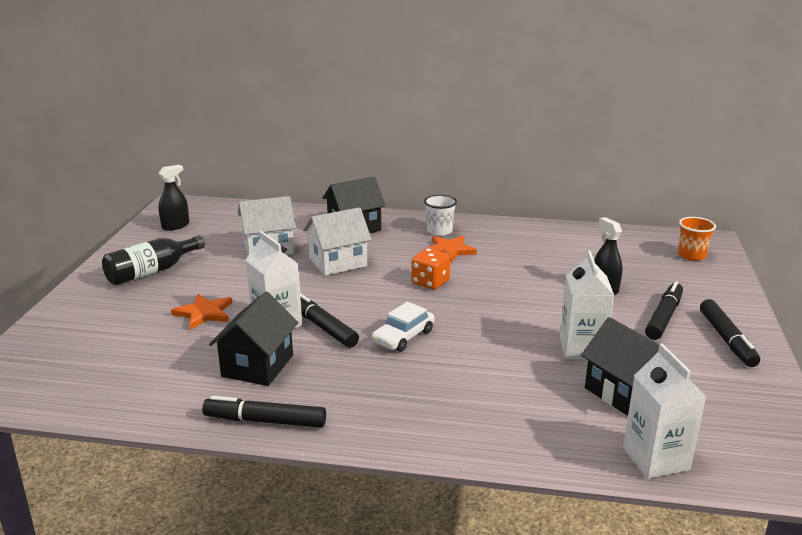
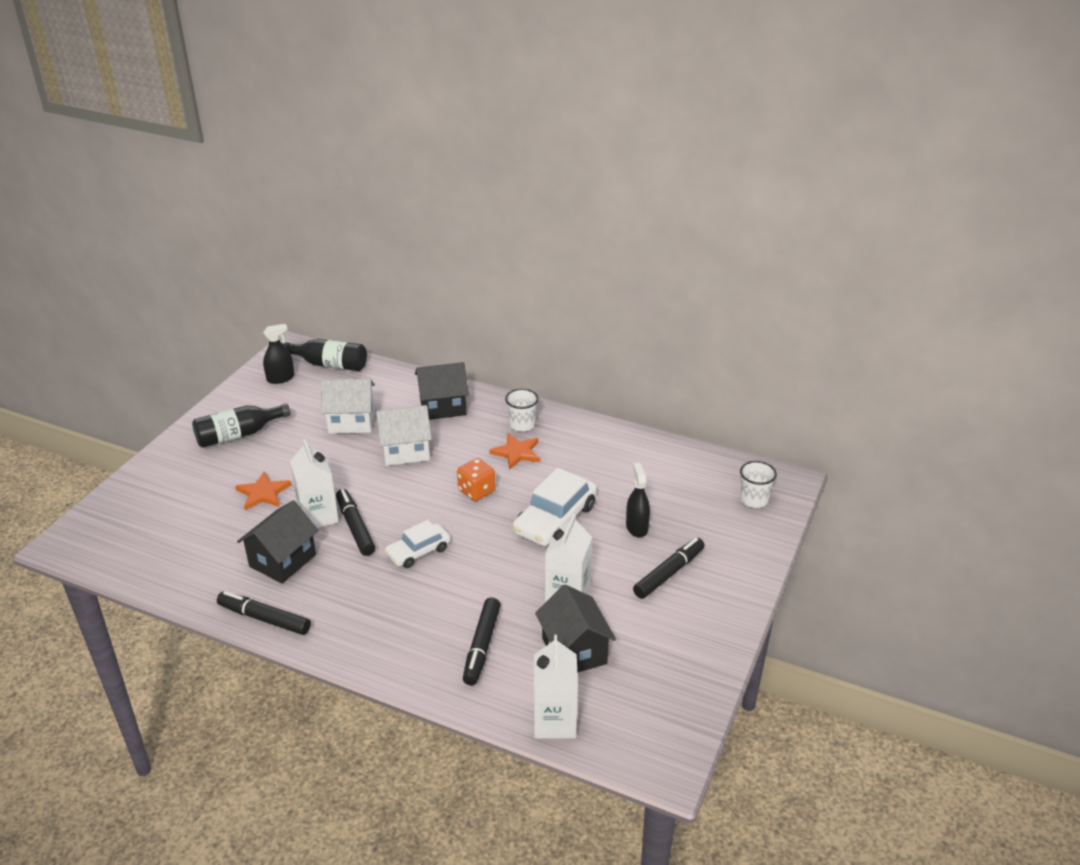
camera: 15 degrees right, 10 degrees up
orange cup [678,217,716,261] -> white cup [740,461,777,508]
black marker [700,299,760,367] -> black marker moved to [463,598,501,685]
none -> black bottle [281,339,367,371]
none -> white car [513,468,597,546]

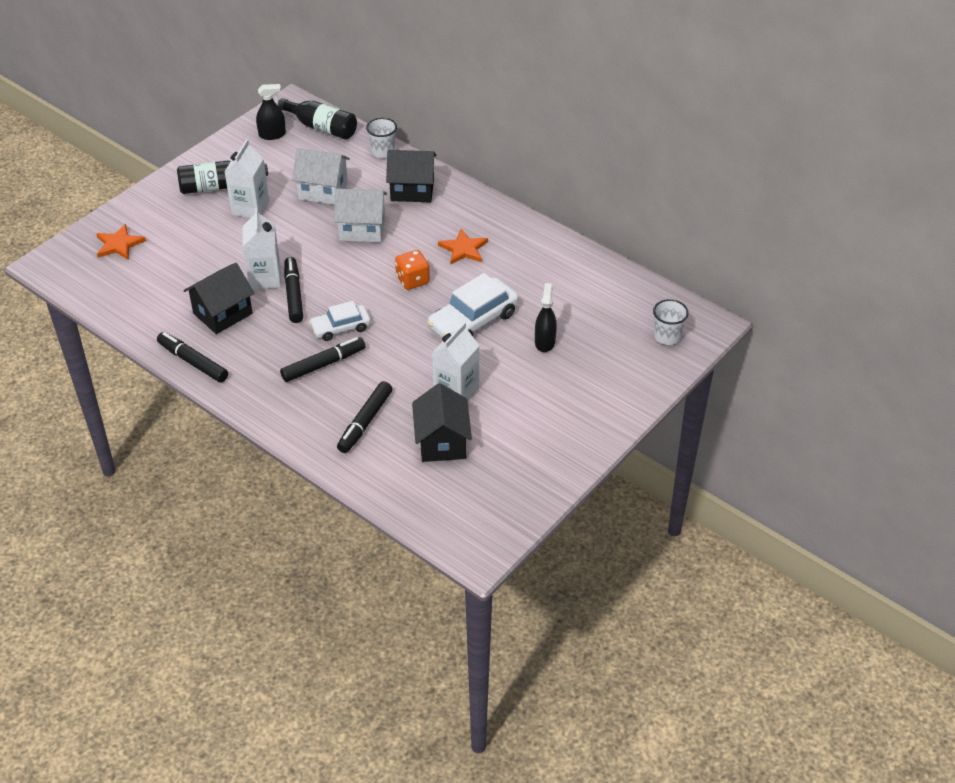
camera: 15 degrees right, 10 degrees up
orange star [235,472,291,510] -> orange star moved to [97,224,146,260]
white cup [505,389,539,432] -> white cup moved to [366,118,397,158]
white carton [534,635,578,739] -> white carton moved to [225,139,269,218]
black marker [633,538,705,599] -> black marker moved to [280,337,365,382]

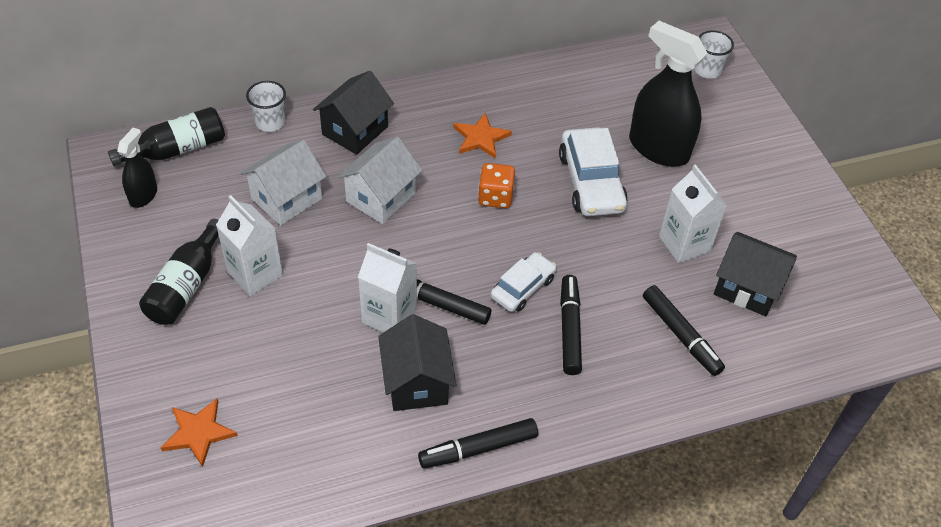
camera: 60 degrees left, 5 degrees up
white car [309,301,371,341] -> white car turned 150 degrees counterclockwise [490,252,556,312]
black spray bottle [535,283,557,352] -> black spray bottle [629,21,708,167], size x1.93

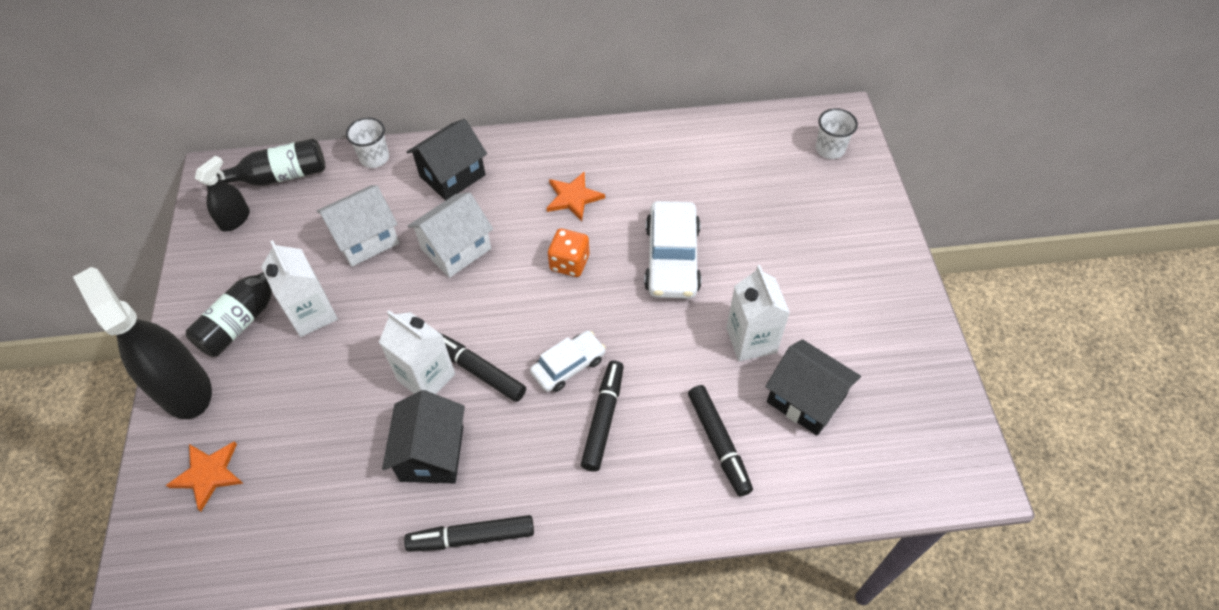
camera: 15 degrees right, 5 degrees up
black spray bottle [629,21,708,167] -> black spray bottle moved to [73,267,212,419]

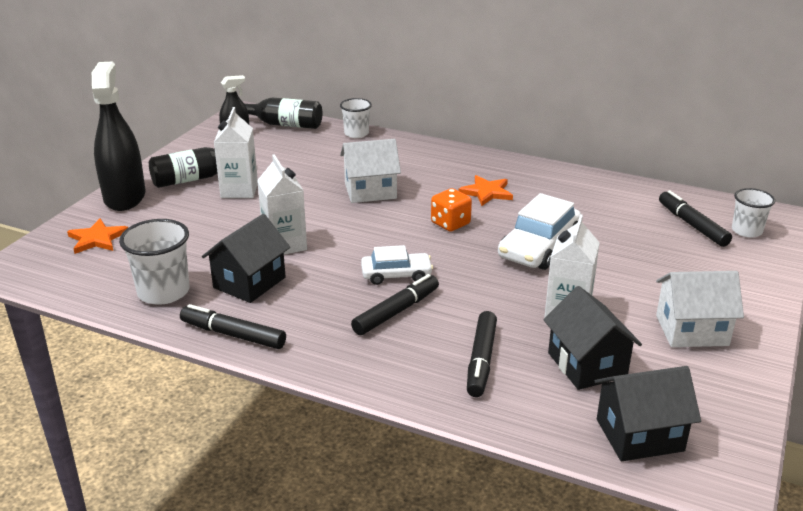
camera: 30 degrees right, 25 degrees down
white house [317,185,399,267] -> white house moved to [656,271,744,347]
black house [407,119,487,201] -> black house moved to [595,366,701,461]
black marker [439,332,526,402] -> black marker moved to [659,190,732,247]
none -> white cup [119,219,190,305]

